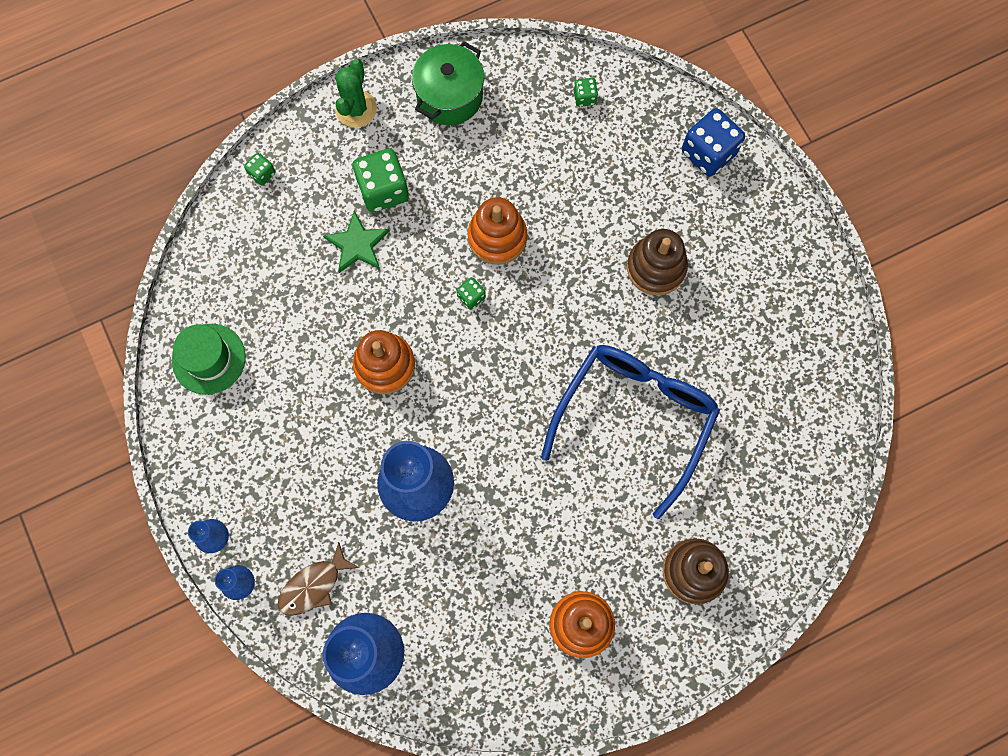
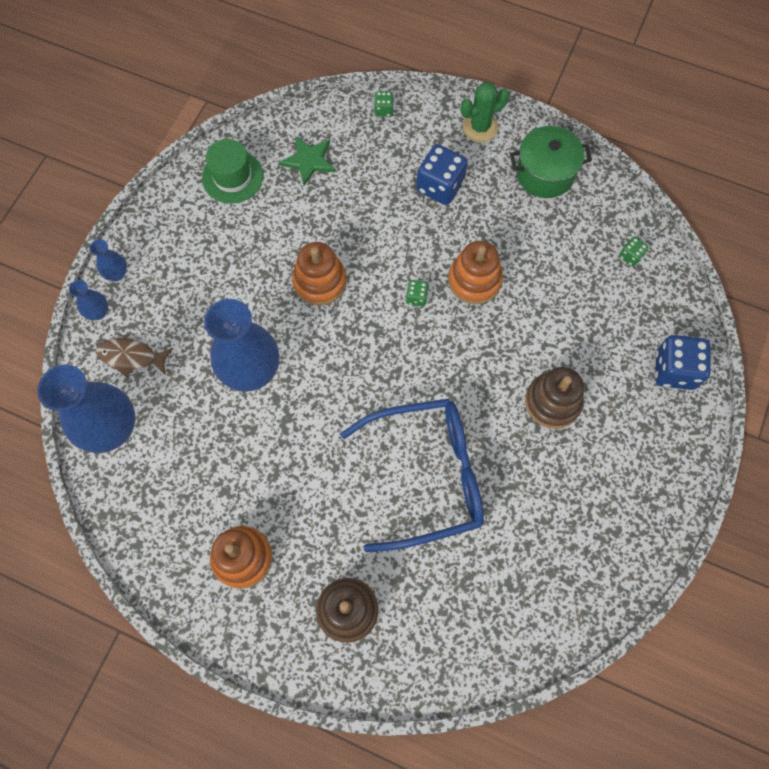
camera: 50 degrees right, 5 degrees down
green star [323,210,390,273] -> green star moved to [279,136,335,186]
green dice [352,148,409,212] -> blue dice [416,144,468,205]

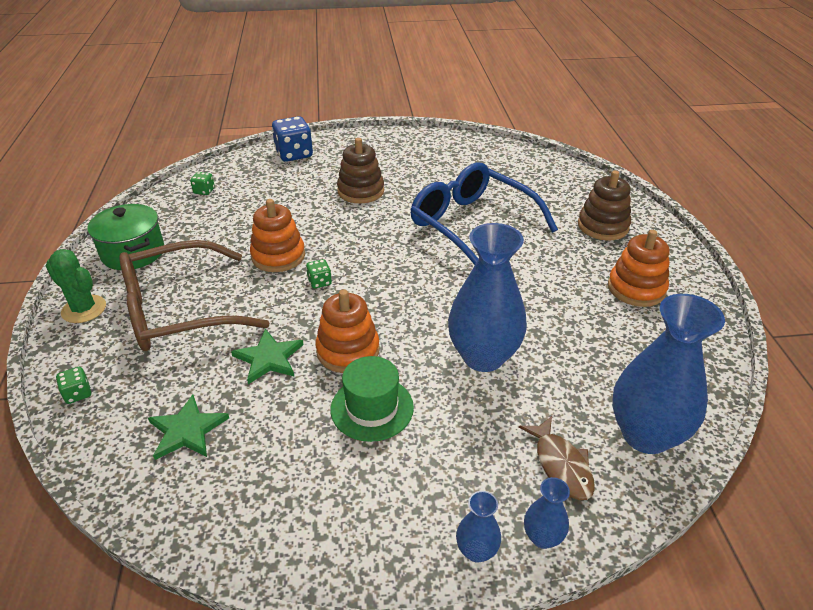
camera: 120 degrees left, 30 degrees down
green hat [202,139,263,203] -> green hat moved to [330,356,414,442]
blue dice [416,144,468,205] -> brown glasses [119,240,269,351]
none -> green star [231,329,304,384]

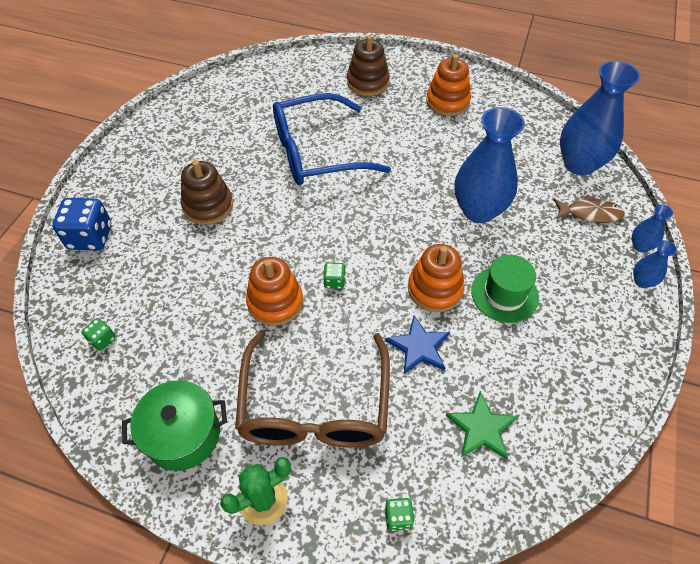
camera: 65 degrees left, 15 degrees up
green star [231,329,304,384] -> blue star [385,315,450,374]

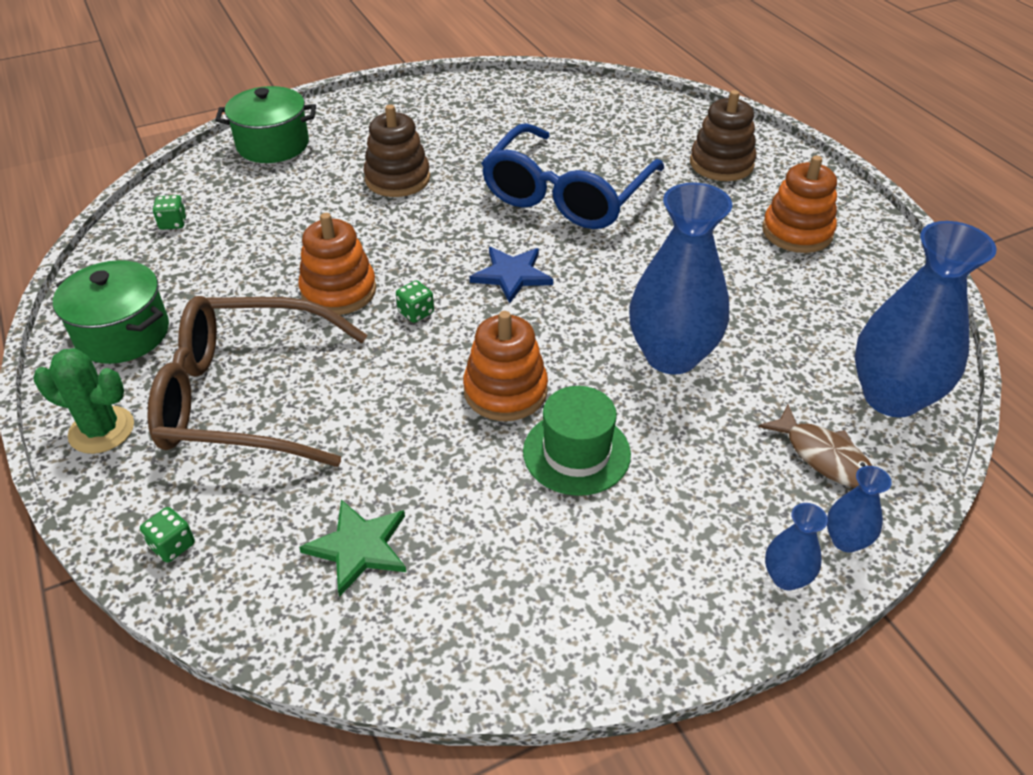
camera: 45 degrees right, 10 degrees down
blue dice [52,198,111,251] -> green pot [215,86,316,163]
brown glasses [235,330,390,448] -> brown glasses turned 45 degrees clockwise [147,296,367,467]
blue glasses [273,93,391,185] -> blue glasses turned 90 degrees counterclockwise [481,123,664,229]
blue star [385,315,450,374] -> blue star moved to [470,247,553,303]

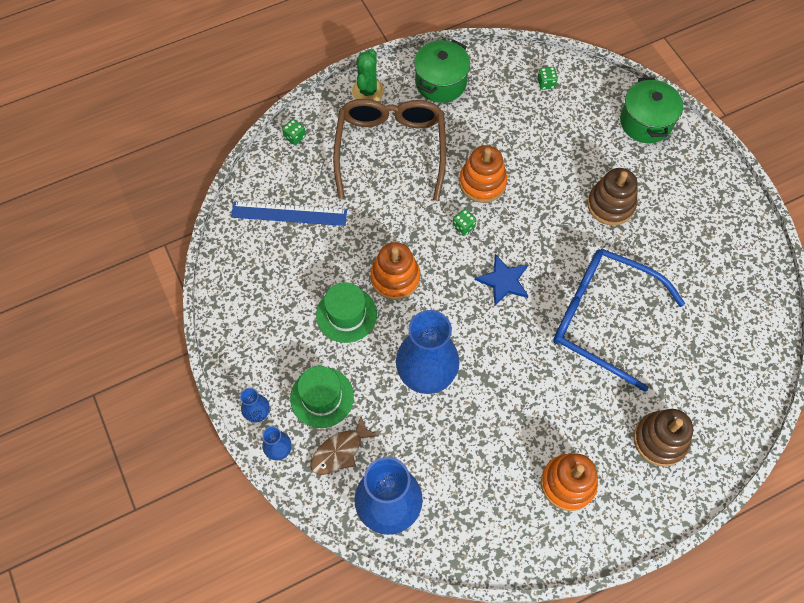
camera: 90 degrees right, 20 degrees up
green star [299,499,406,597] -> blue ruler [231,201,347,226]
none -> green hat [290,366,354,428]

